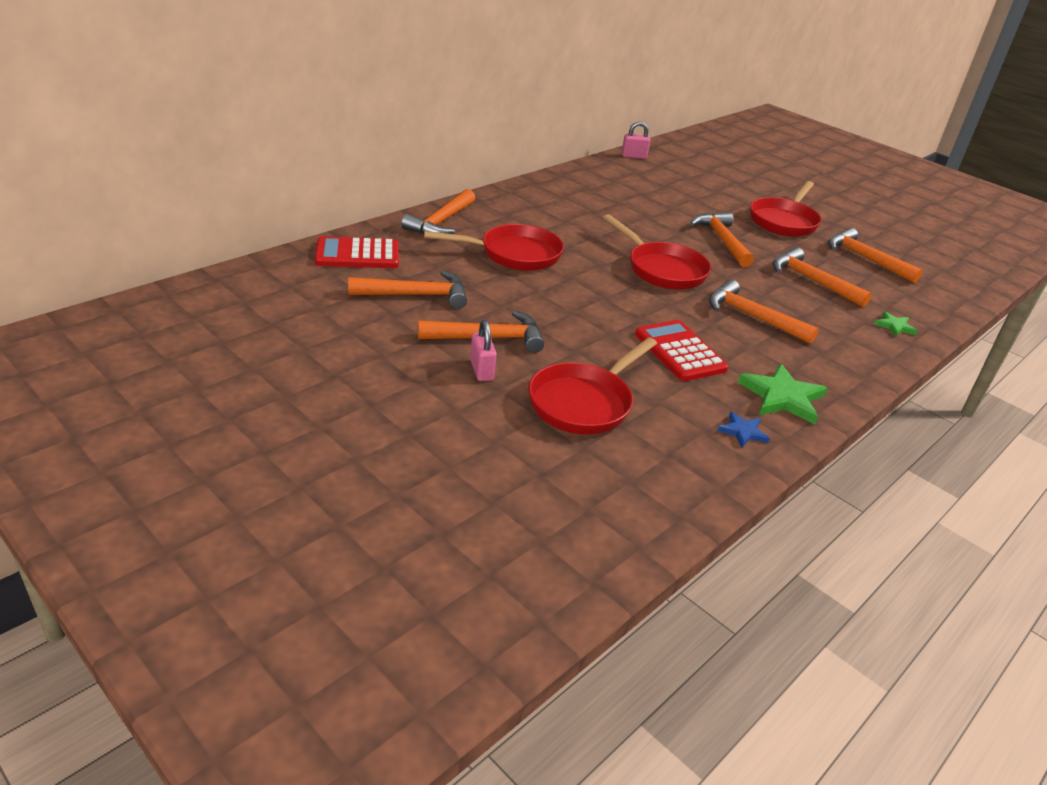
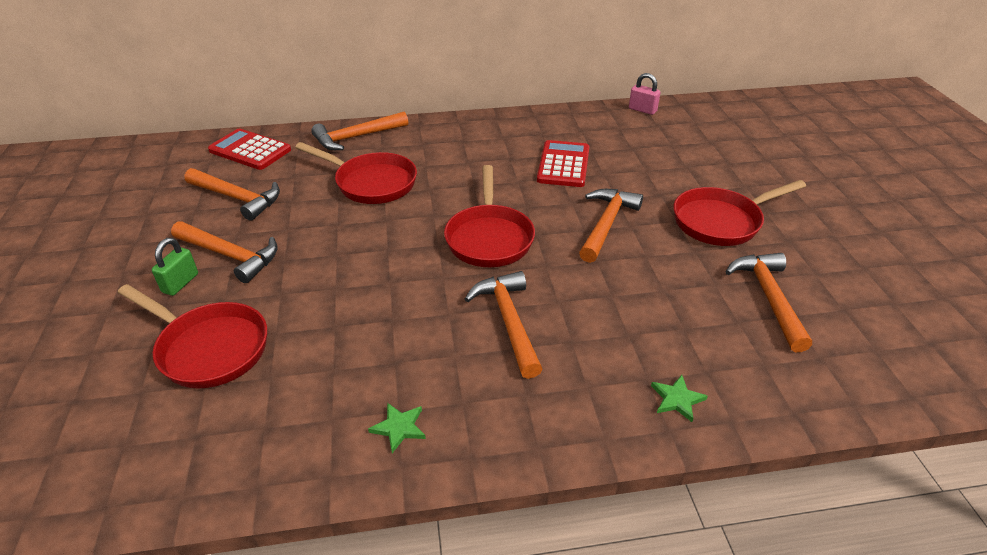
camera: 40 degrees right, 5 degrees up
pink padlock [470,320,497,381] -> green padlock [152,238,198,296]
red pan [528,337,657,435] -> red pan turned 135 degrees counterclockwise [118,284,267,388]
red calculator [635,320,729,381] -> red calculator moved to [537,140,590,187]
blue star [717,412,770,448] -> none
green star [738,364,828,424] -> green star [368,403,426,453], size x0.54
orange hammer [773,247,872,307] -> none

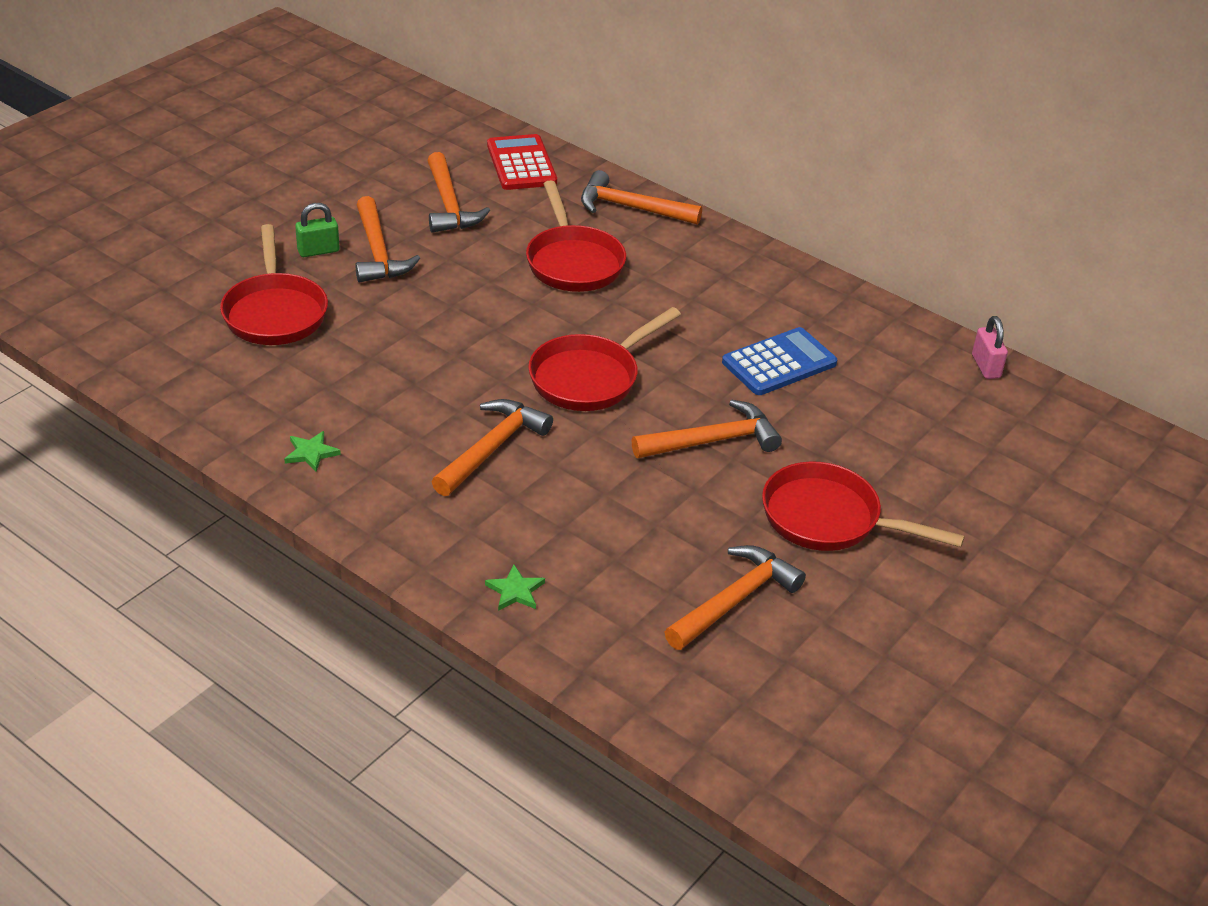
camera: 45 degrees right, 0 degrees up
red calculator [537,140,590,187] -> blue calculator [722,327,837,395]

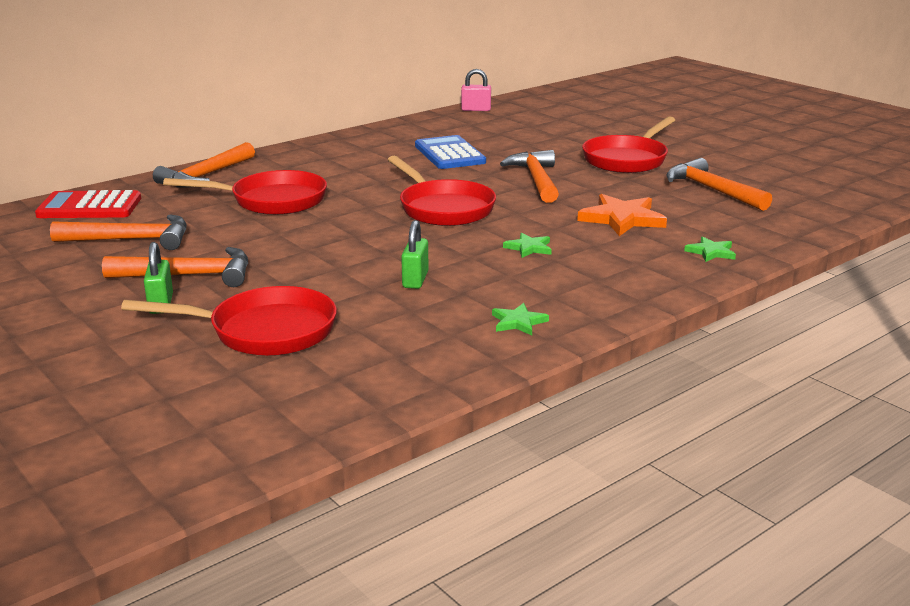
camera: 75 degrees left, 15 degrees down
orange hammer [432,399,553,496] -> green star [503,233,552,258]
none -> green padlock [401,220,429,289]
none -> orange star [577,194,667,236]

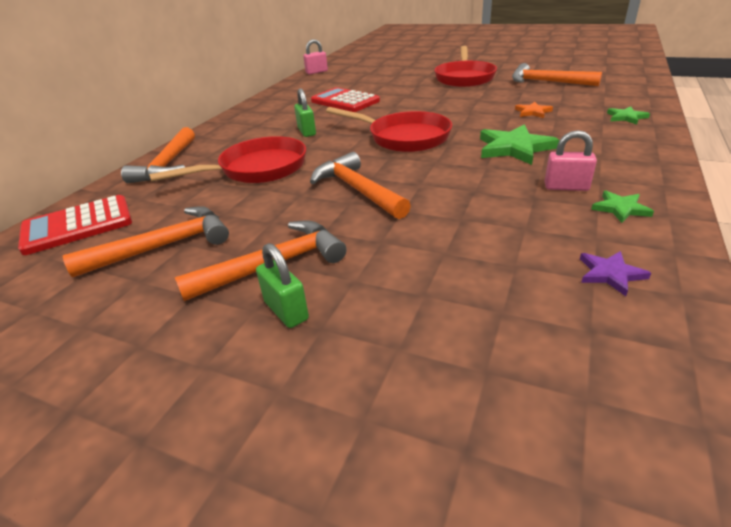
camera: 25 degrees left, 10 degrees up
red pan [121,286,337,356] -> none
green padlock [401,220,429,289] -> green padlock moved to [294,88,316,137]
blue calculator [415,135,486,169] -> red calculator [311,87,380,112]
orange hammer [500,150,559,203] -> orange hammer moved to [310,152,411,219]
green star [503,233,552,258] -> green star [480,124,559,165], size x1.85
orange star [577,194,667,236] -> orange star [515,102,553,118], size x0.54
none -> pink padlock [545,130,597,191]
none -> purple star [580,251,651,296]

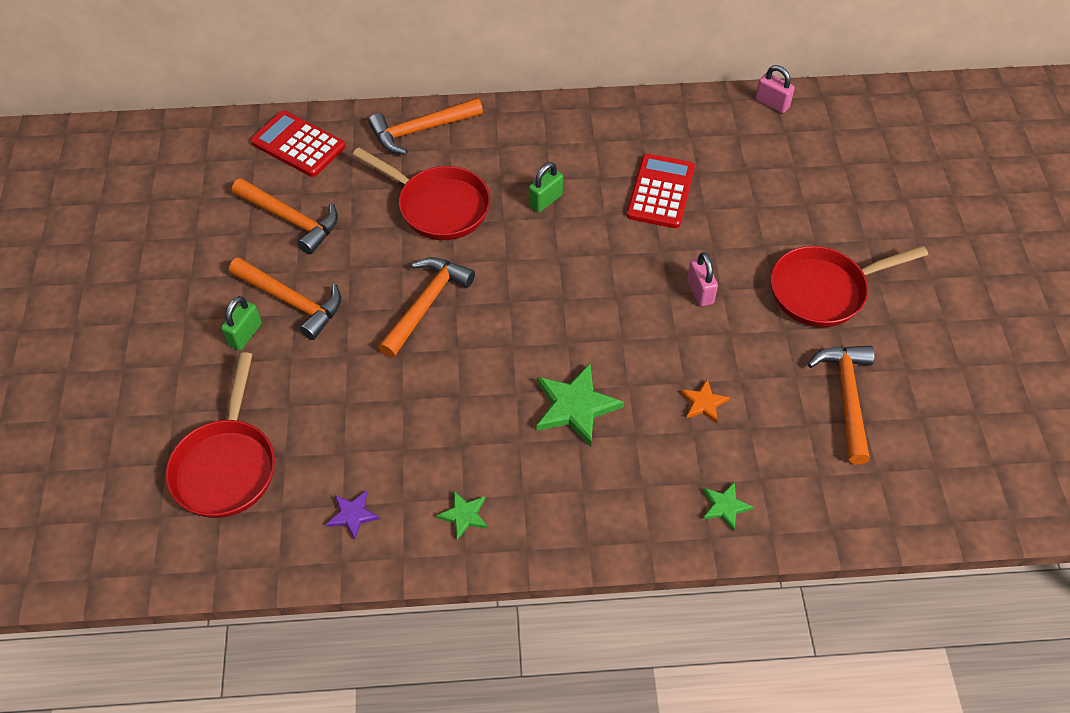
camera: 60 degrees right, 20 degrees up
red pan [326,107,452,152] -> red pan moved to [166,352,275,518]
pink padlock [545,130,597,191] -> pink padlock moved to [687,252,718,306]

